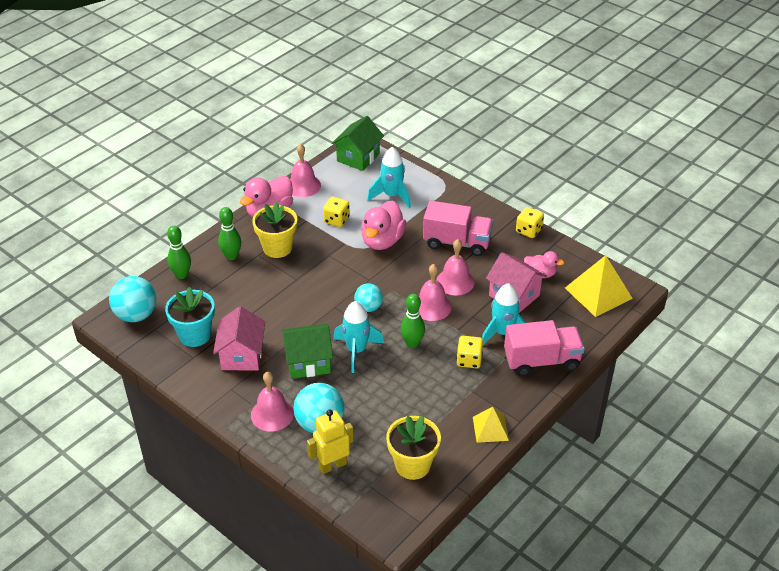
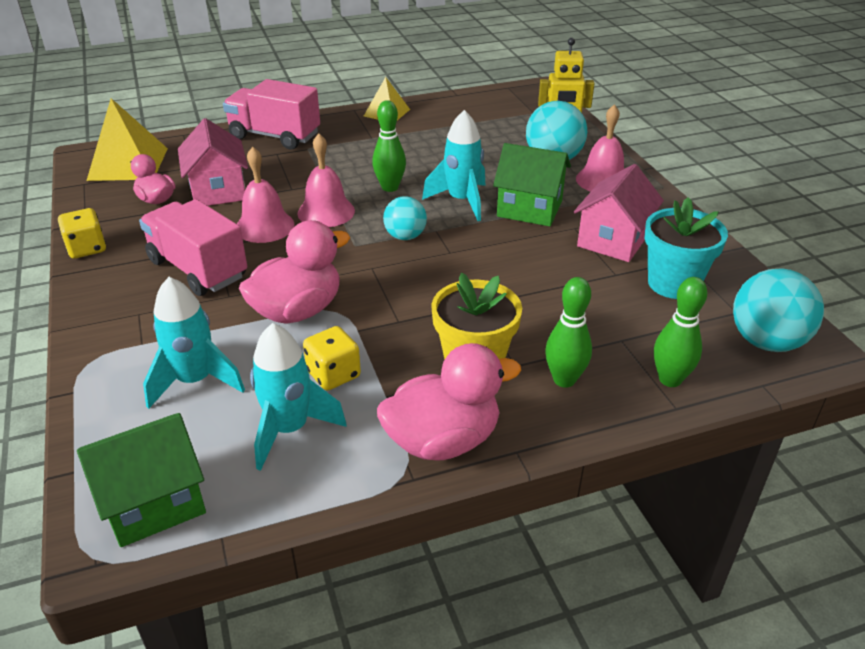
camera: 150 degrees left, 5 degrees down
pink bell [290,144,321,197] -> none
yellow flower pot [386,416,441,480] -> none
yellow dice [456,336,483,368] -> none
turquoise rocket [482,283,525,345] -> turquoise rocket moved to [250,323,347,471]

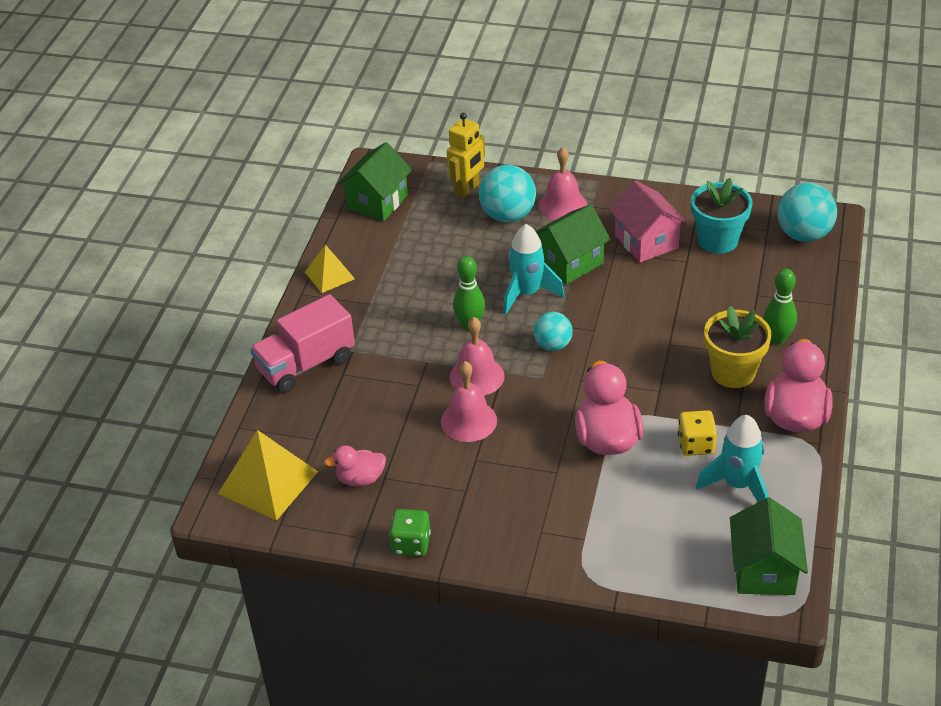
camera: 55 degrees left, 5 degrees up
yellow dice [58,208,106,259] -> green dice [389,509,431,557]
pink truck [139,199,247,296] -> none
turquoise rocket [143,277,245,409] -> none
pink house [178,118,248,206] -> none
green bowling pin [654,277,707,387] -> none
none -> green house [337,142,412,221]

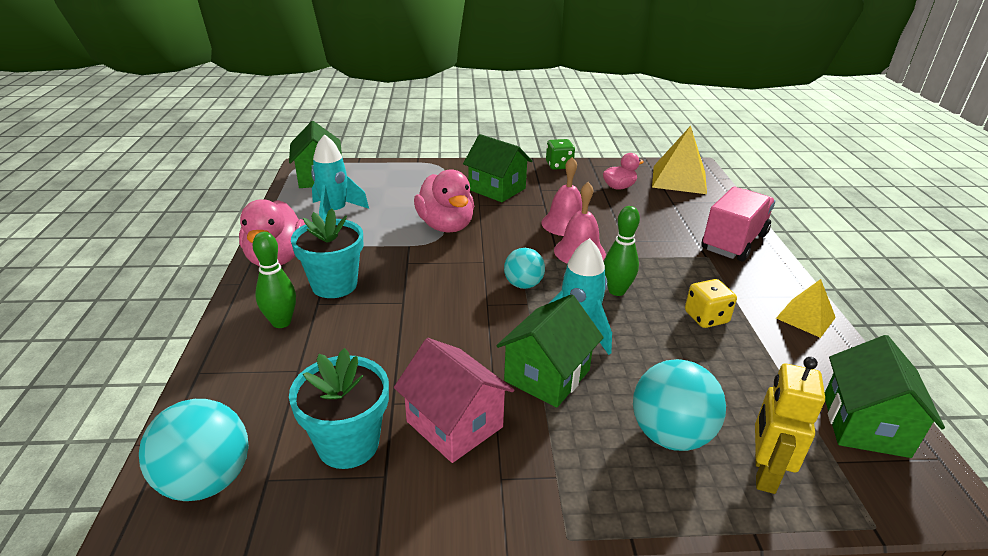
camera: 160 degrees right, 10 degrees down
pink bell [538,147,587,221] -> none
yellow dice [678,410,717,456] -> yellow dice moved to [685,279,737,328]
yellow flower pot [704,306,772,388] -> turquoise flower pot [291,208,363,298]
none -> green house [463,134,532,202]

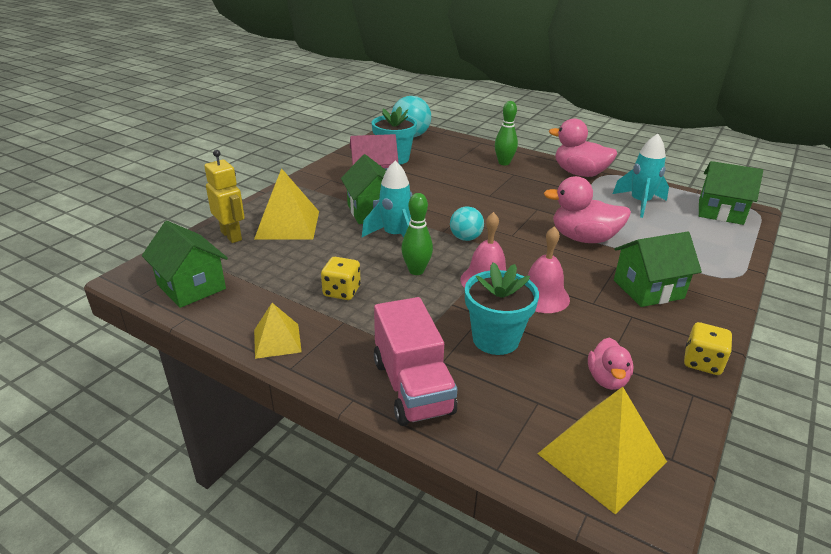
camera: 125 degrees right, 0 degrees up
turquoise flower pot [291,208,363,298] -> turquoise flower pot moved to [465,262,539,355]
green dice [546,139,575,170] -> yellow dice [684,322,732,375]
turquoise ball [633,359,726,451] -> yellow pyramid [254,168,319,240]

